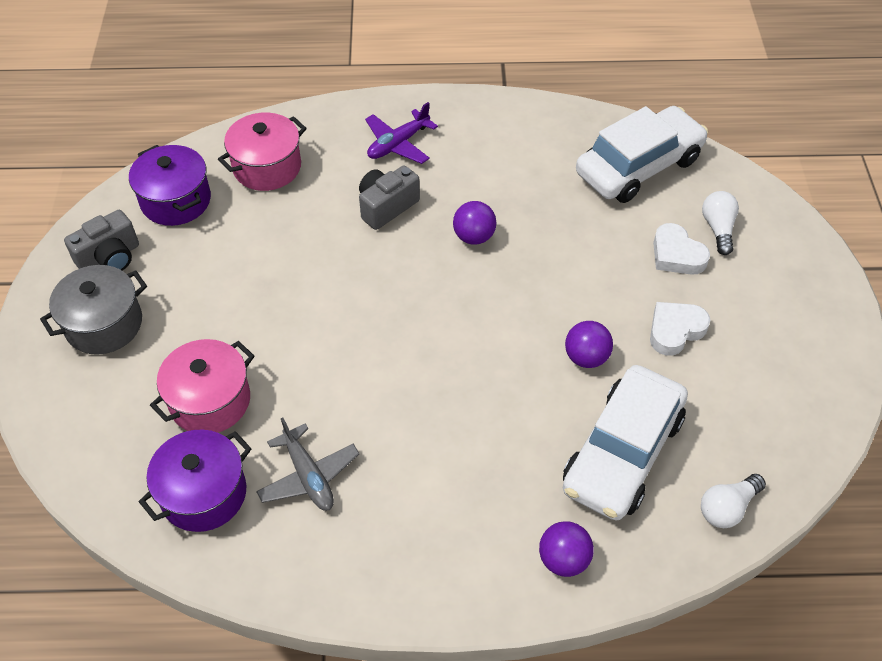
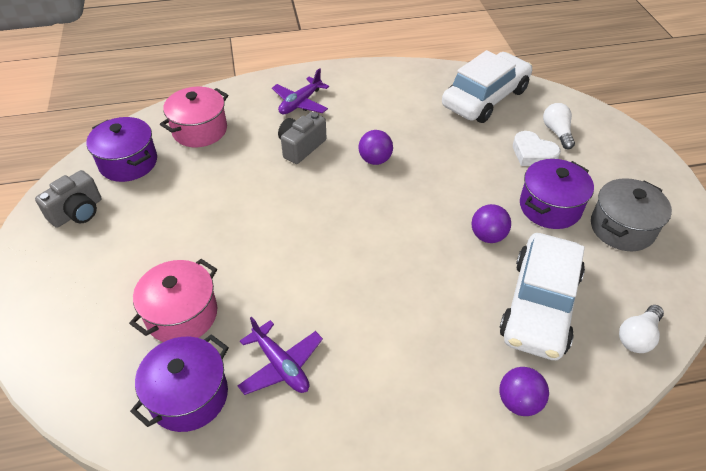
camera: 10 degrees left, 5 degrees down
grey pot [40,265,147,355] -> grey pot moved to [591,178,672,251]
grey plane [256,417,359,511] -> purple plane [238,317,323,395]
white heart [650,302,710,356] -> purple pot [520,159,594,229]

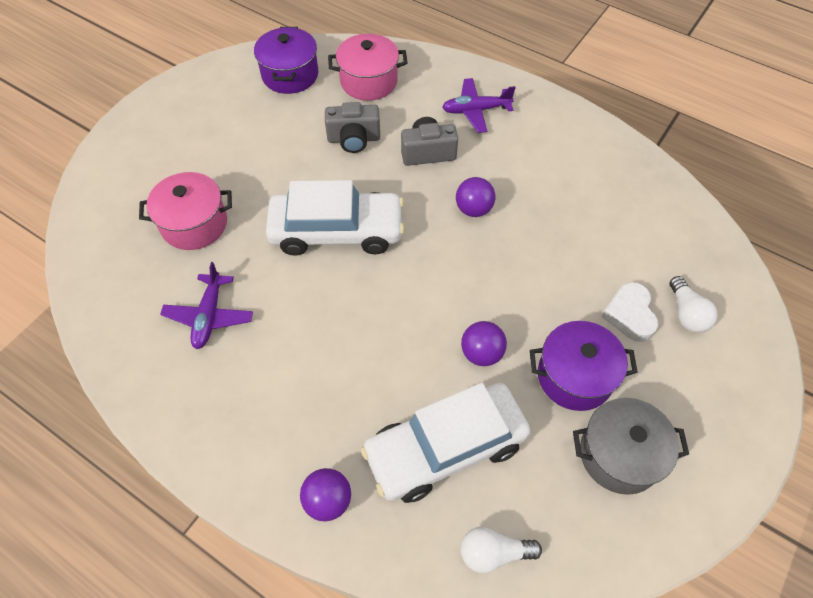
camera: 45 degrees right, 10 degrees up
grey camera [35,170,102,228] -> grey camera moved to [325,102,380,153]
purple pot [130,334,229,432] -> none
white car [442,50,532,123] -> white car moved to [266,180,404,256]
white light bulb [543,103,575,149] -> white light bulb turned 135 degrees clockwise [669,276,718,333]

